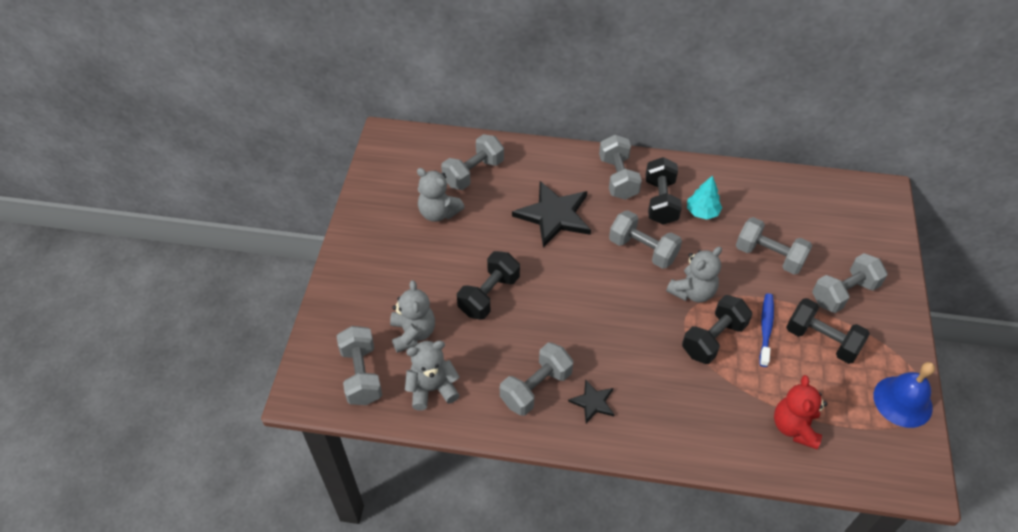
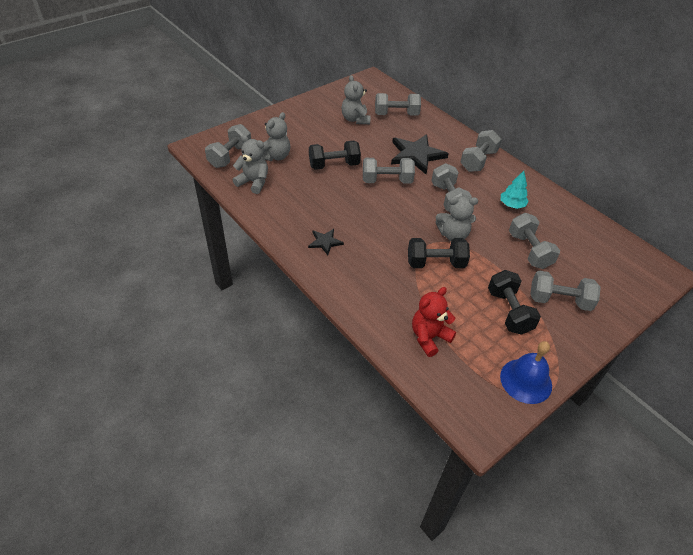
camera: 40 degrees right, 5 degrees down
grey dumbbell [500,342,573,416] -> grey dumbbell moved to [363,158,415,184]
black dumbbell [646,157,682,225] -> none
blue toothbrush [759,293,774,367] -> none

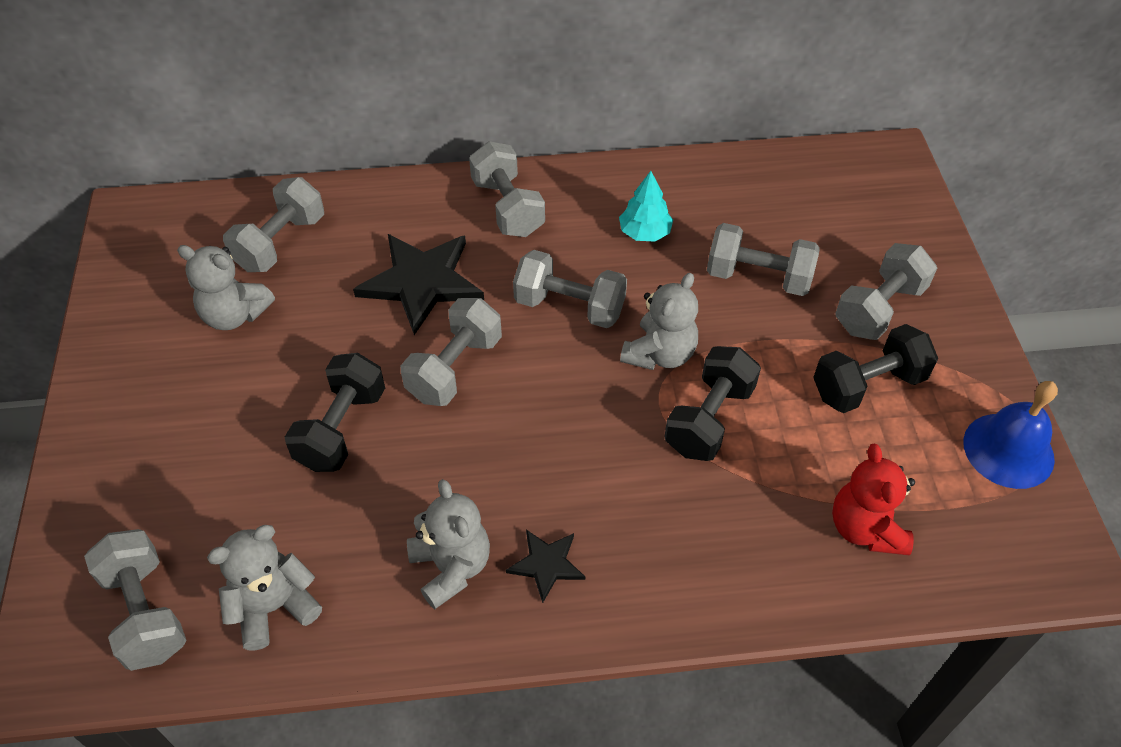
camera: 55 degrees left, 5 degrees up
grey teddy bear [262,112,290,161] -> grey teddy bear moved to [407,479,490,609]
black dumbbell [488,270,541,335] -> black dumbbell turned 45 degrees counterclockwise [813,324,938,413]

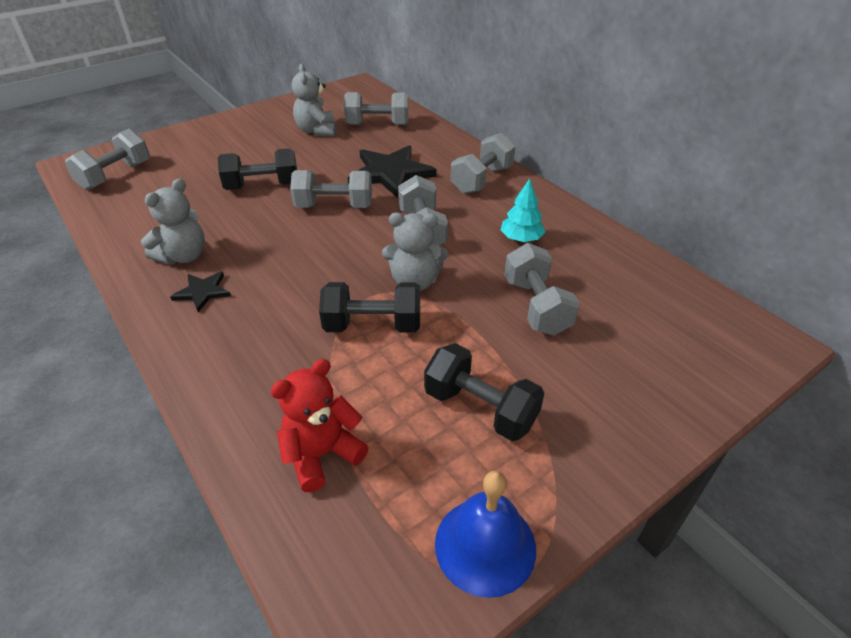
camera: 60 degrees right, 10 degrees down
grey teddy bear [207,525,322,650] -> none
grey dumbbell [835,243,937,340] -> none

